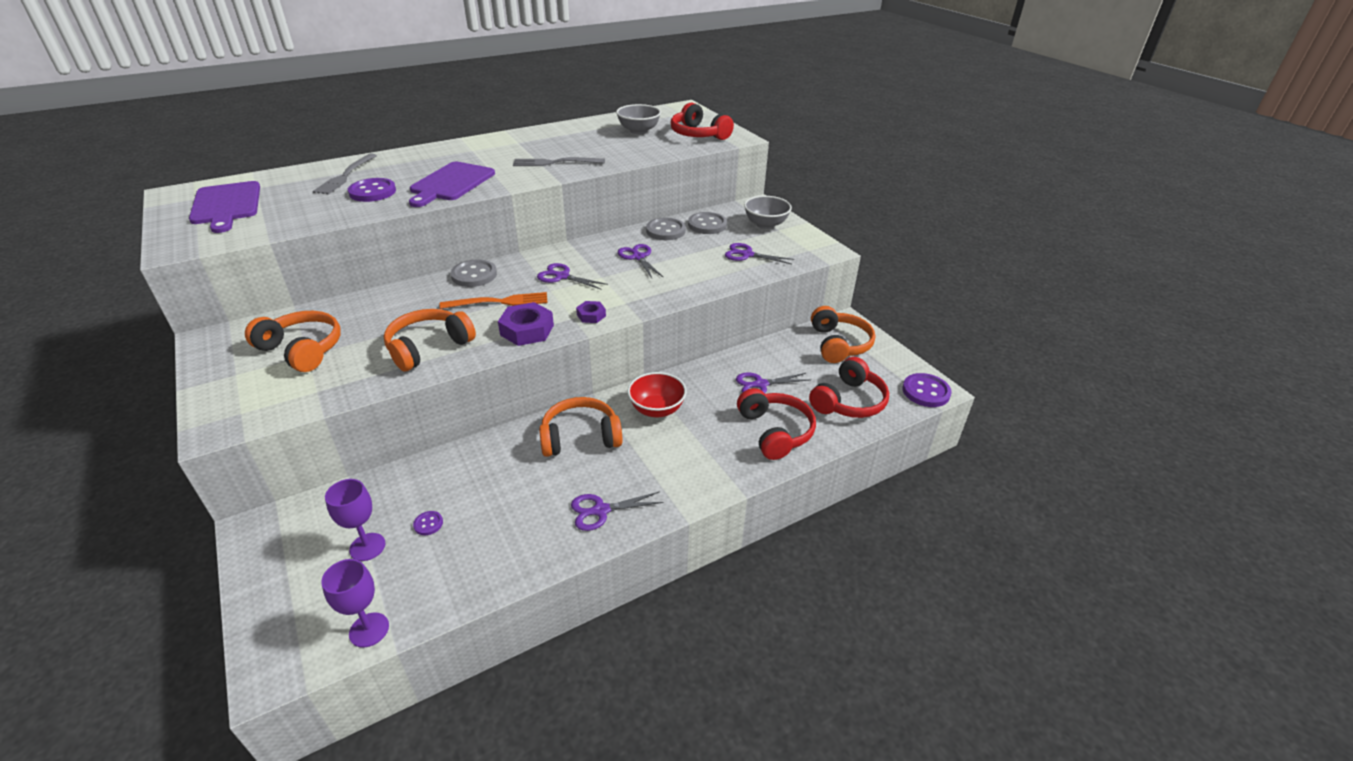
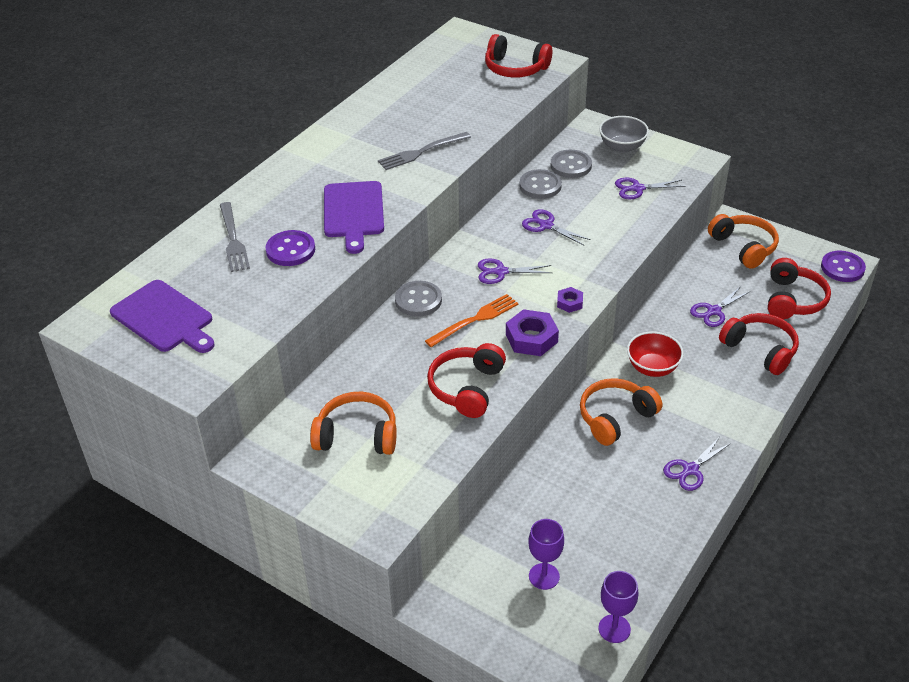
camera: 25 degrees left, 5 degrees up
orange headphones [384,309,476,371] -> red headphones [427,343,506,418]
purple button [413,511,443,535] -> none
grey bowl [616,104,661,134] -> none

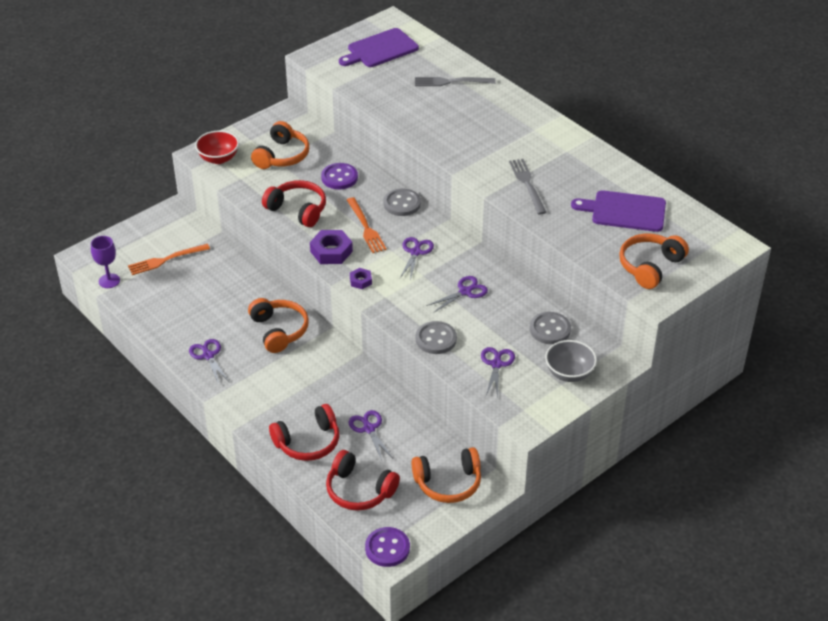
camera: 105 degrees right, 0 degrees up
purple button [266,230,315,266] -> purple button moved to [321,163,358,189]
purple cutting board [324,181,384,254] -> purple cutting board moved to [571,190,666,232]
red headphones [485,34,552,78] -> orange headphones [619,234,689,289]
grey button [519,169,562,199] -> grey button moved to [416,321,457,354]
purple goblet [528,519,564,590] -> orange fork [128,244,210,275]
red bowl [627,331,684,377] -> red bowl moved to [195,130,239,164]

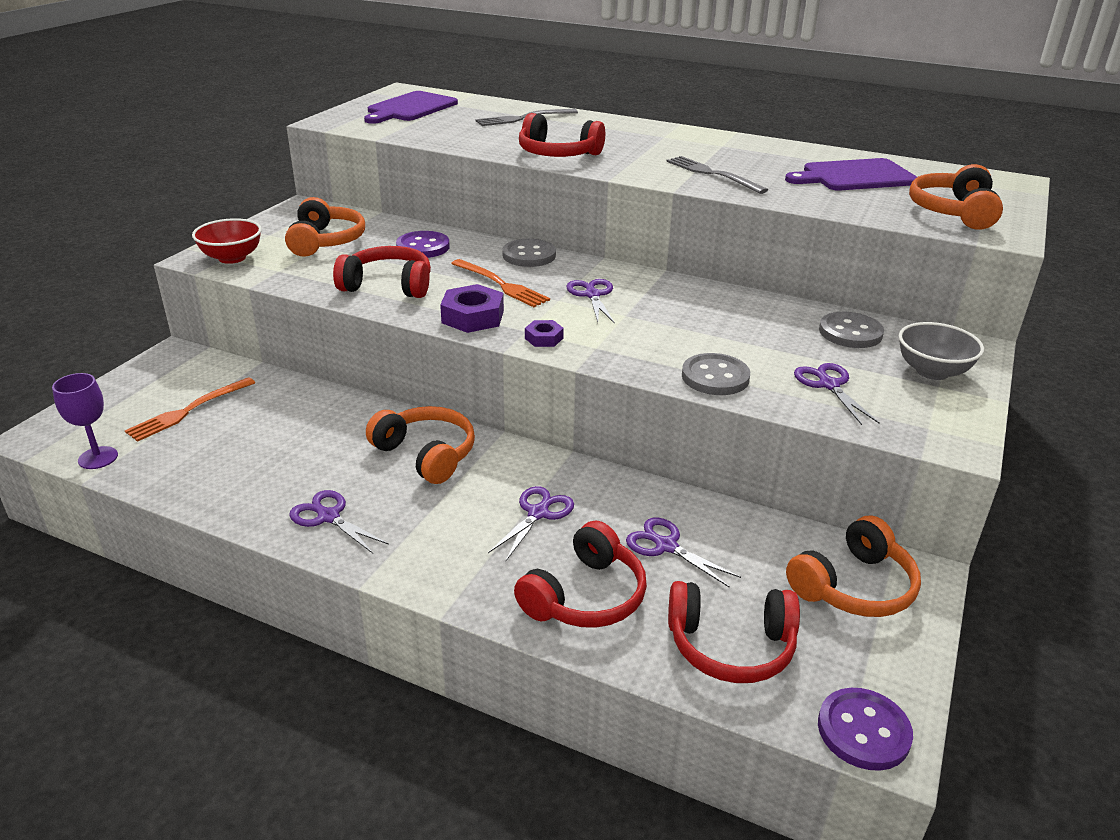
camera: 25 degrees left, 10 degrees down
purple scissors [427,276,488,313] -> purple scissors moved to [488,486,574,561]
none -> red headphones [519,113,605,157]

